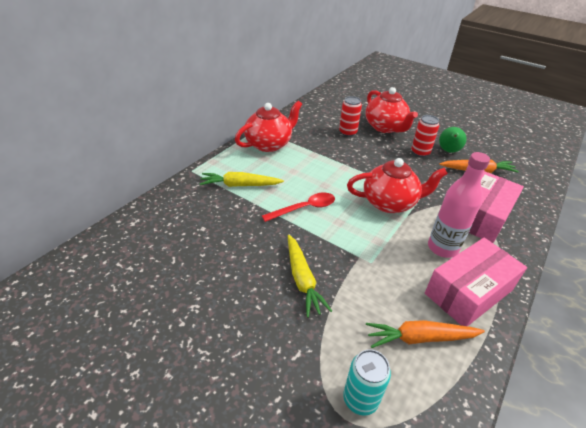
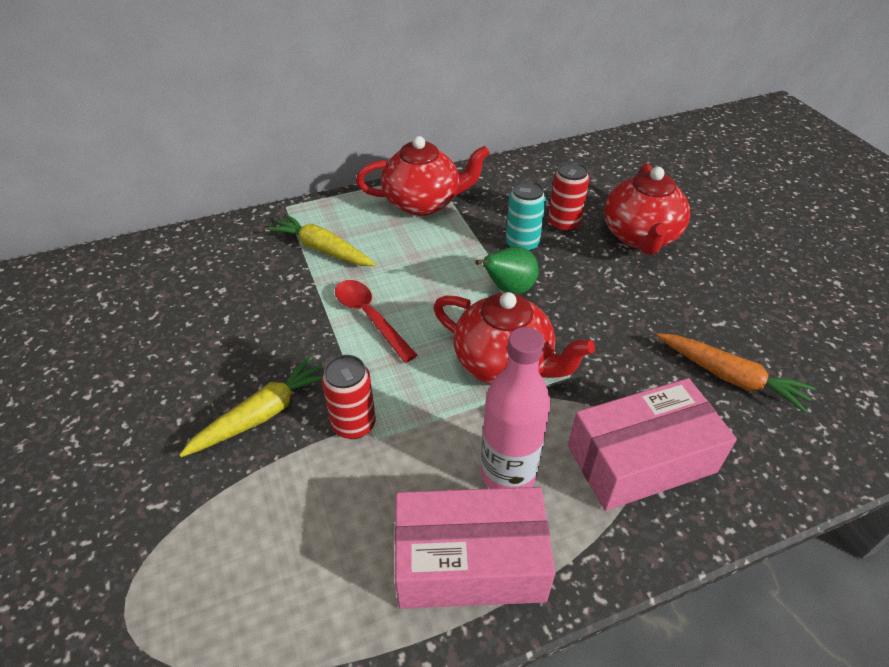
camera: 35 degrees right, 5 degrees up
red spoon [262,193,335,222] -> red spoon turned 135 degrees counterclockwise [335,280,417,363]
yellow carrot [288,235,332,318] -> yellow carrot turned 150 degrees counterclockwise [179,356,323,457]
turquoise can [343,349,391,416] -> turquoise can moved to [506,180,546,252]
orange carrot [366,320,485,348] -> none
red can [411,115,439,157] -> red can moved to [322,355,376,439]
green pear [439,127,466,153] -> green pear moved to [475,246,538,294]

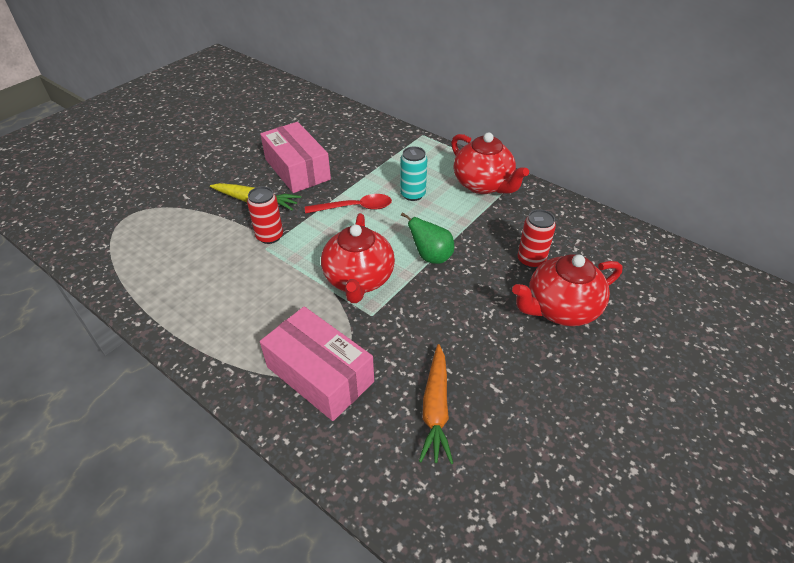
camera: 60 degrees right, 0 degrees up
yellow carrot [267,214,376,266] -> none
red spoon [335,280,417,363] -> red spoon turned 60 degrees clockwise [305,194,392,213]
pink box [395,487,555,609] -> pink box moved to [260,122,331,193]
pink bottle [480,327,551,489] -> none
turquoise can [506,180,546,252] -> turquoise can moved to [400,147,427,201]

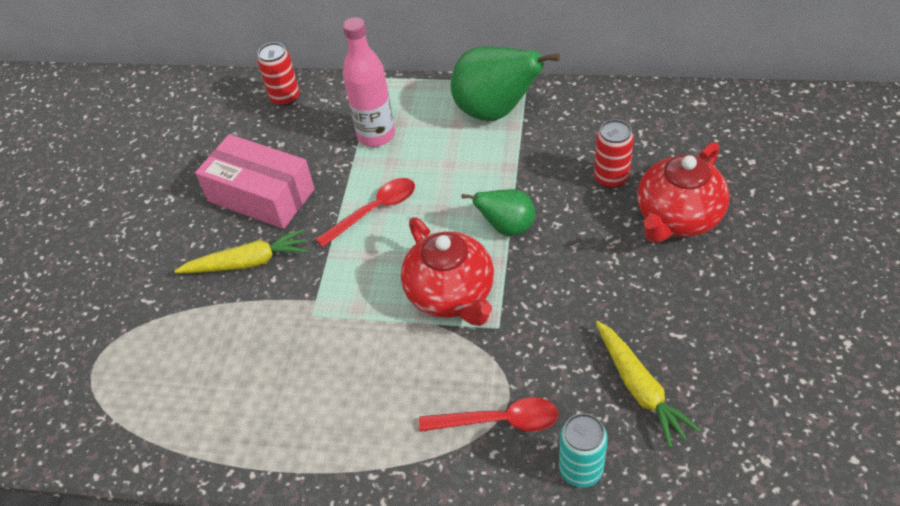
camera: 25 degrees left, 5 degrees up
red can [247,187,283,244] -> red can moved to [257,42,300,106]
pink box [260,307,374,421] -> red spoon [419,397,559,431]
turquoise can [400,147,427,201] -> turquoise can moved to [559,413,608,488]
orange carrot [419,344,453,464] -> yellow carrot [595,321,701,448]
red teapot [451,132,529,194] -> green pear [451,46,560,121]
none -> pink bottle [343,17,395,147]

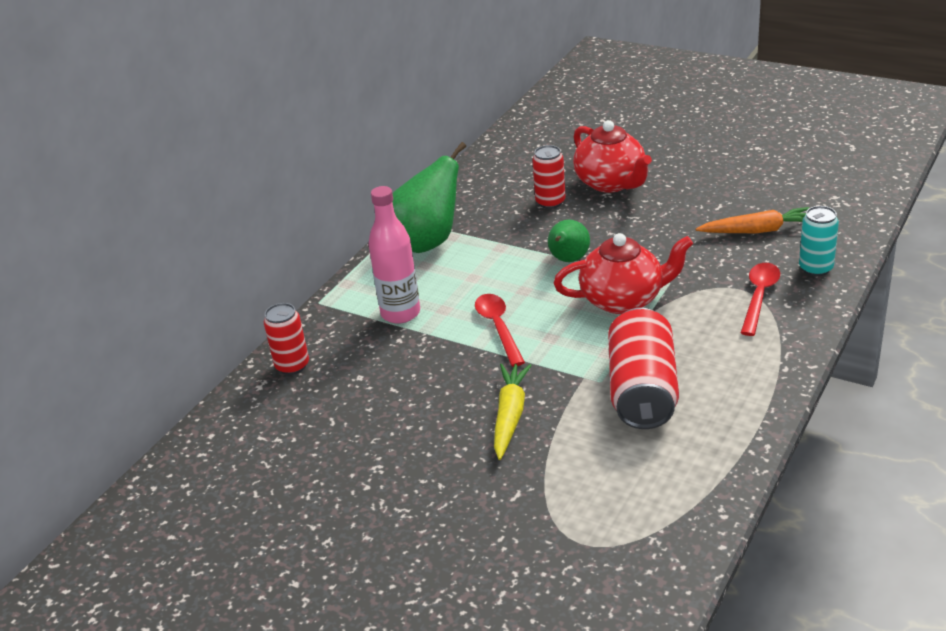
camera: 70 degrees left, 15 degrees down
pink box [195,134,315,229] -> none
yellow carrot [595,321,701,448] -> orange carrot [695,207,809,233]
none -> red can [608,308,679,429]

